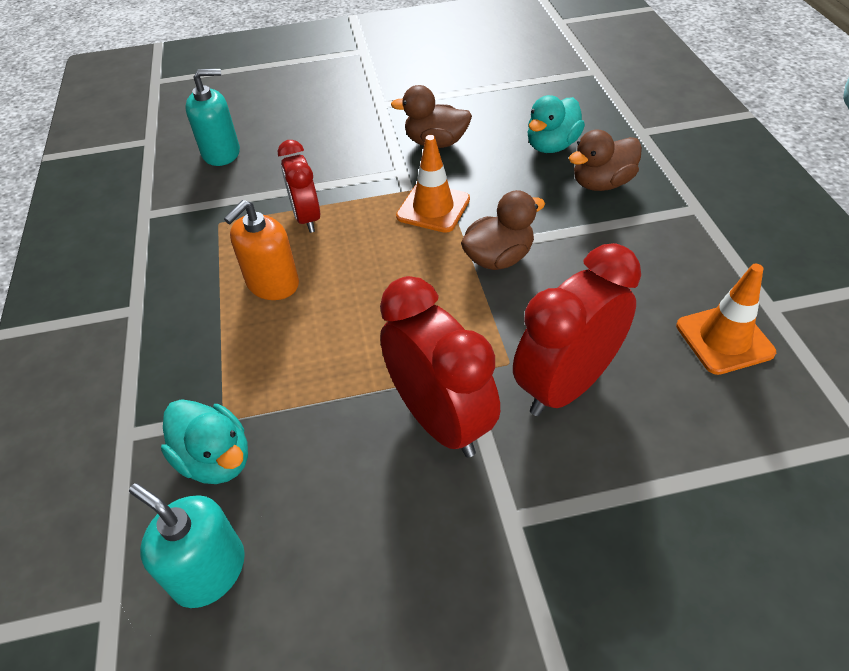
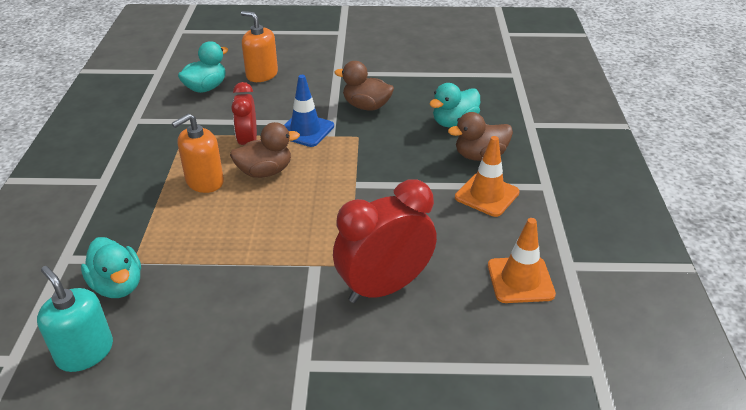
camera: 10 degrees right, 10 degrees down
turquoise soap dispenser [185,69,240,166] -> turquoise duck [178,41,229,93]
red clock [380,276,500,457] -> none
orange traffic cone [396,135,470,233] -> orange traffic cone moved to [455,136,520,217]
brown duck [461,190,545,270] -> brown duck moved to [230,122,300,178]
none -> orange soap dispenser [241,11,278,82]
none -> blue traffic cone [284,75,334,147]

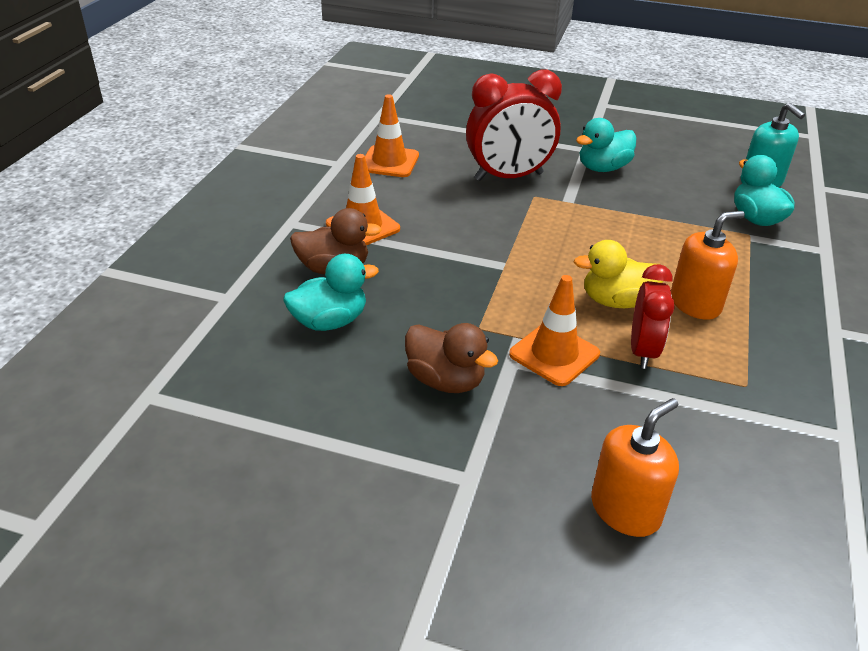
camera: 165 degrees left, 0 degrees up
turquoise duck [178,41,229,93] -> turquoise duck moved to [576,118,636,172]
brown duck [230,122,300,178] -> yellow duck [574,240,663,308]
orange soap dispenser [241,11,278,82] -> orange soap dispenser turned 90 degrees counterclockwise [591,398,679,537]
blue traffic cone [284,75,334,147] -> orange traffic cone [509,275,600,386]

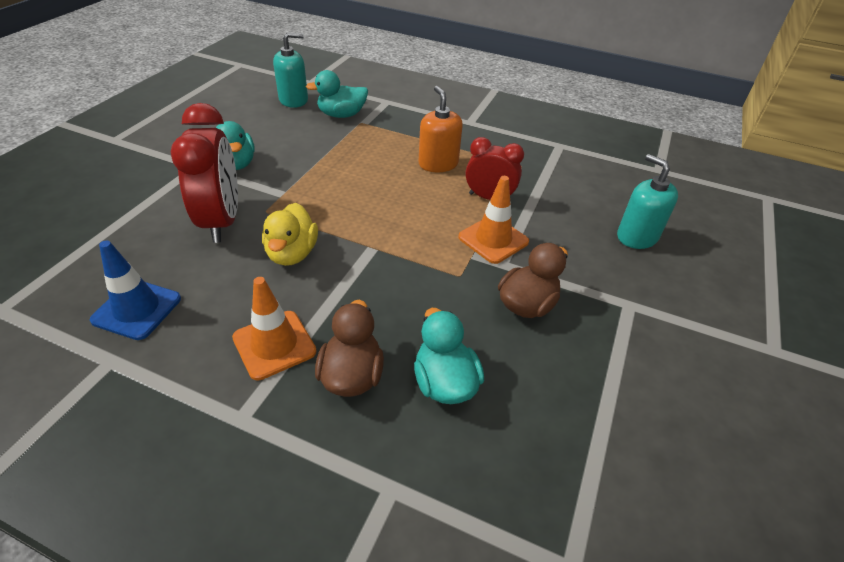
camera: 85 degrees left, 5 degrees up
orange traffic cone [365,94,419,177] -> blue traffic cone [90,241,181,340]
yellow duck [574,240,663,308] -> yellow duck moved to [262,203,318,266]
orange soap dispenser [591,398,679,537] -> turquoise soap dispenser [617,154,678,249]

